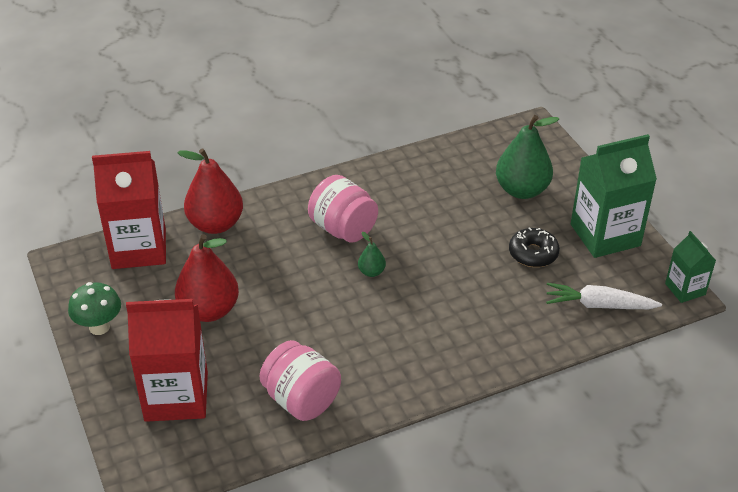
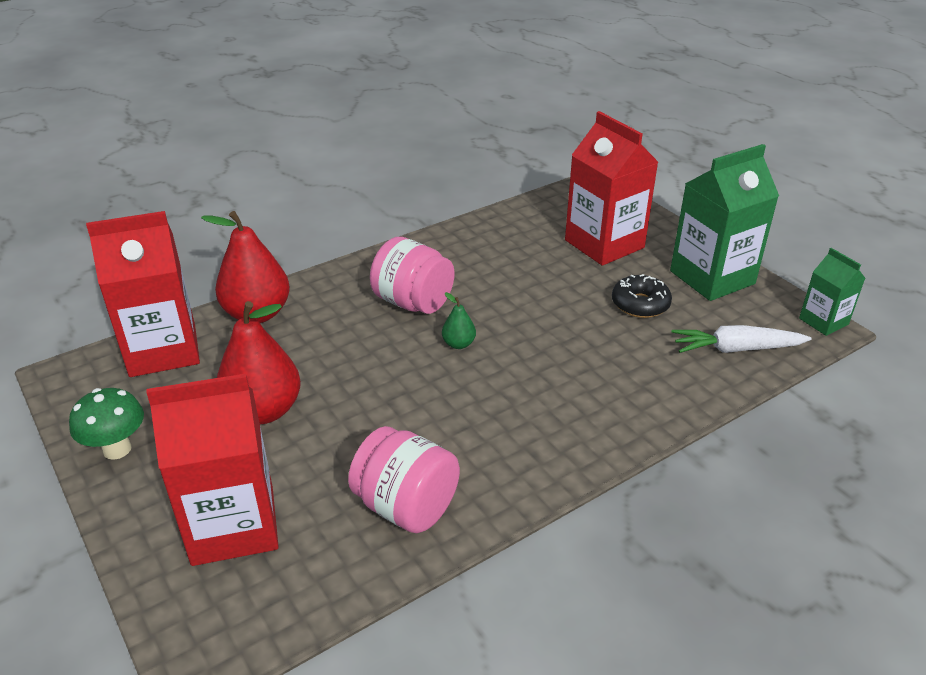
camera: 10 degrees left, 5 degrees down
green pear [496,115,559,199] -> red carton [565,111,658,266]

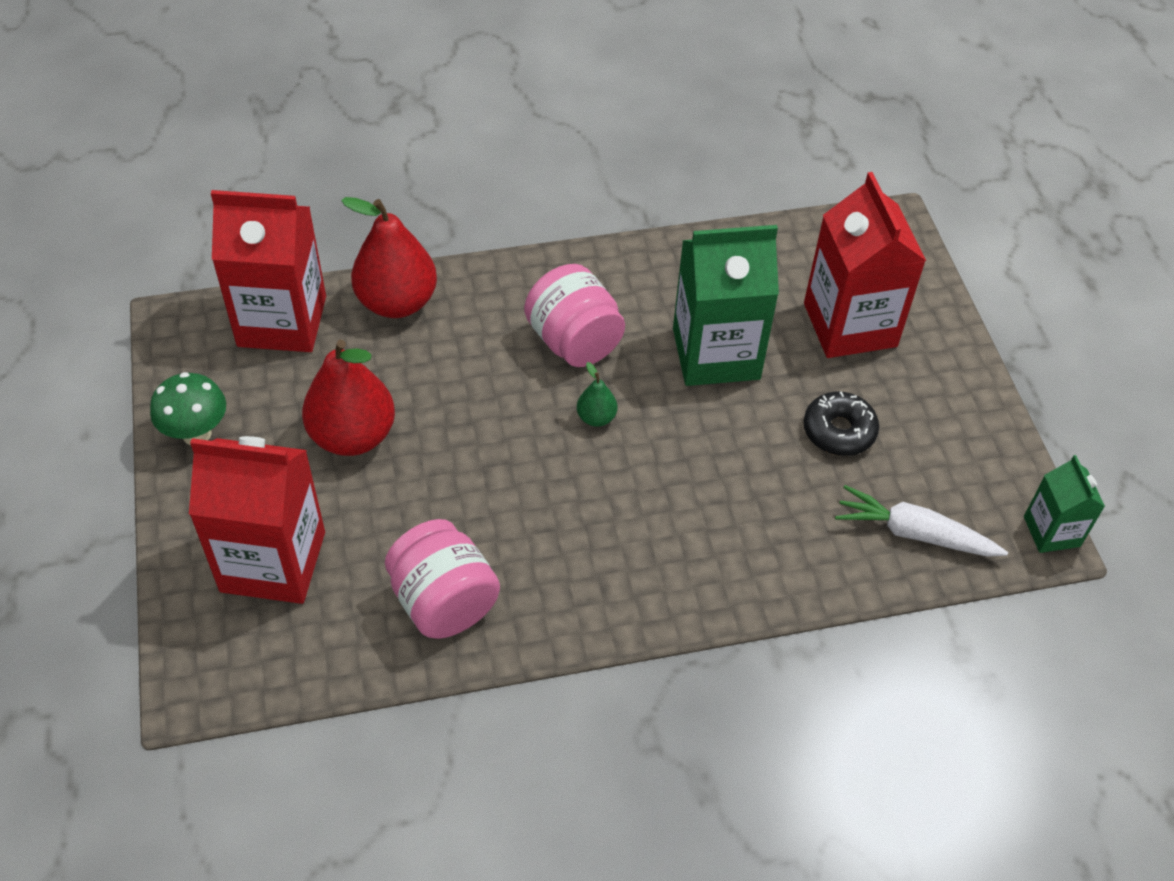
camera: 20 degrees right, 15 degrees up
green carton [670,144,779,301] -> green carton moved to [673,225,779,386]

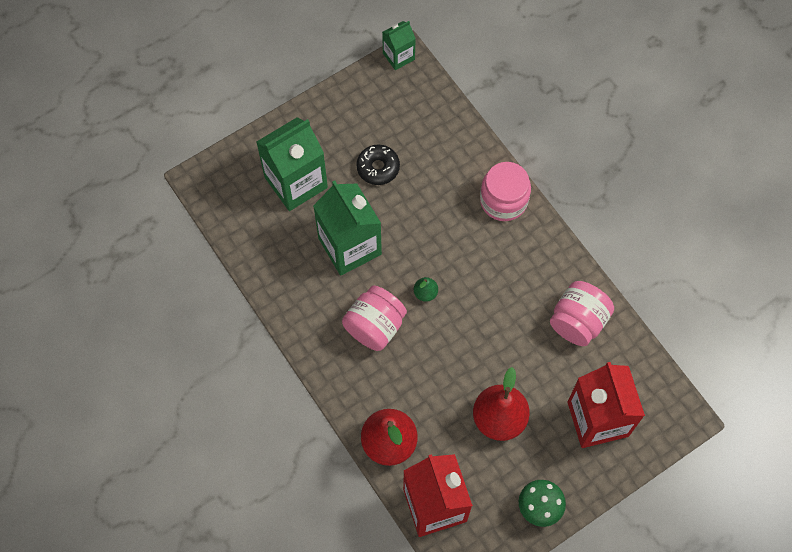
camera: 110 degrees left, 15 degrees up
red carton [804,172,926,358] -> green carton [256,117,328,211]
white carrot [835,485,1008,557] -> none
none -> pink jar [480,162,531,221]

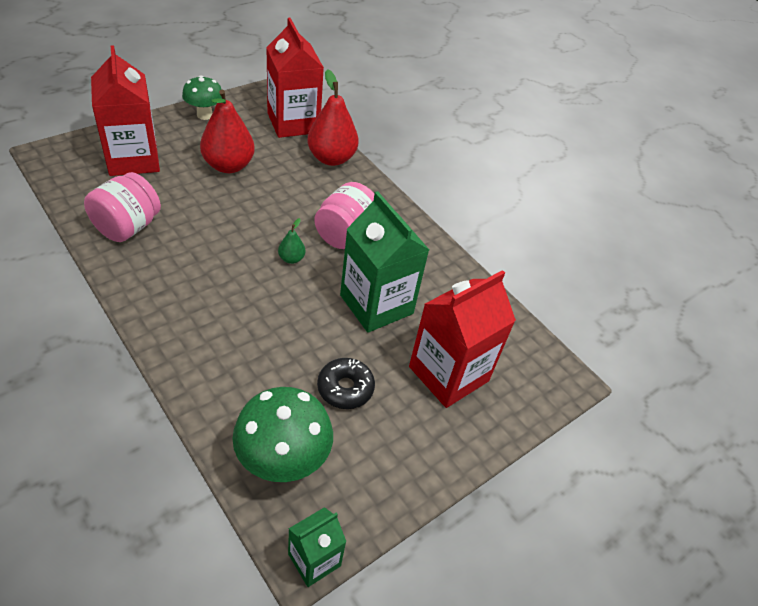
camera: 170 degrees right, 20 degrees down
green carton [256,117,328,211] -> red carton [409,270,516,408]
pink jar [480,162,531,221] -> none
none -> green mushroom [233,387,333,482]

